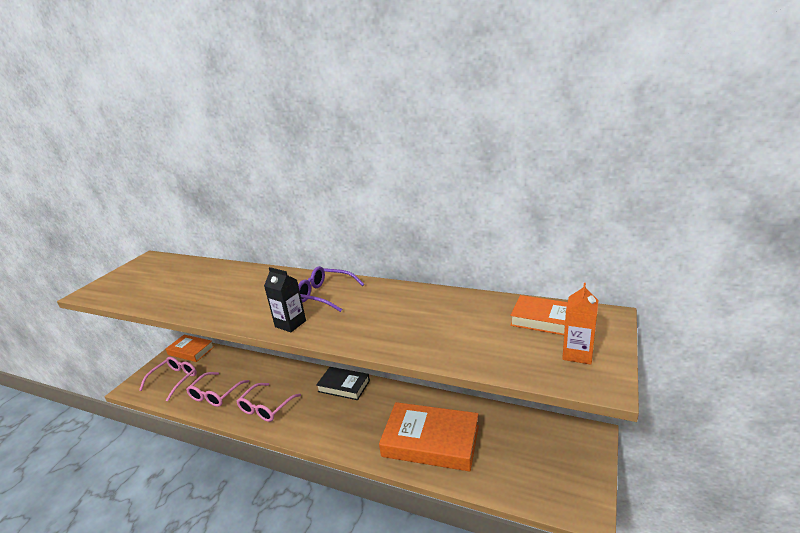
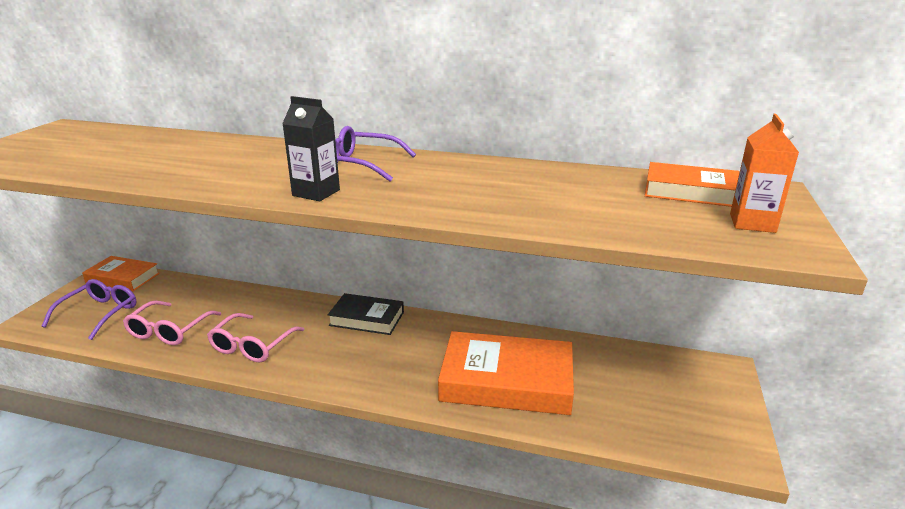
camera: 10 degrees left, 0 degrees up
pink glasses [139,357,197,402] -> purple glasses [42,279,136,340]

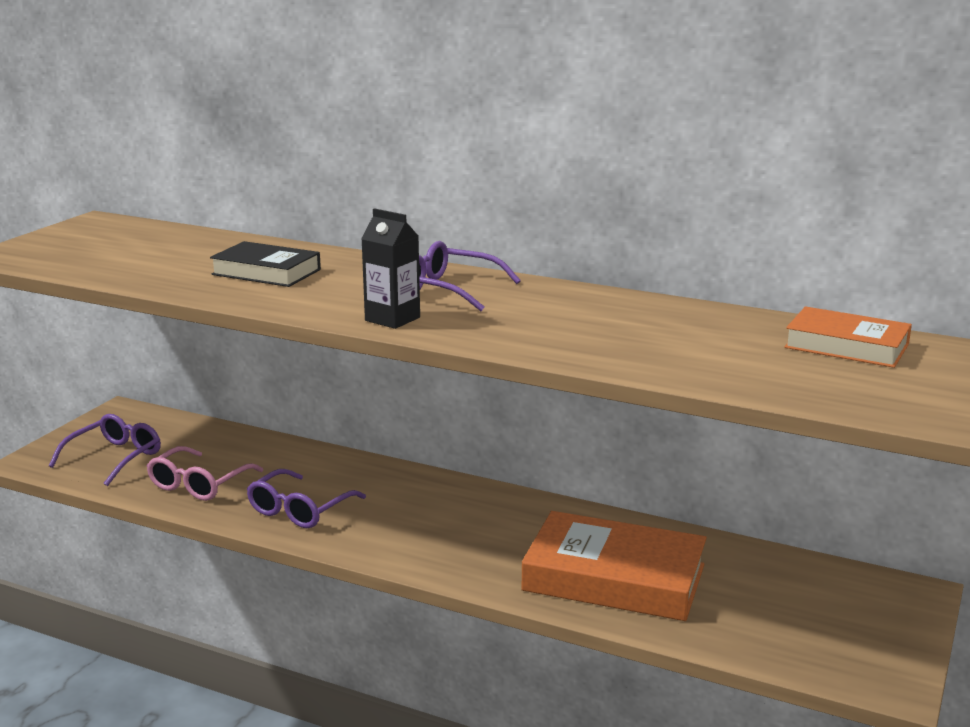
camera: 10 degrees right, 5 degrees down
orange book [82,256,160,291] -> none
pink glasses [207,313,305,362] -> purple glasses [247,469,366,528]
black book [328,293,404,335] -> black book moved to [210,241,321,287]
orange carton [730,114,799,233] -> none

